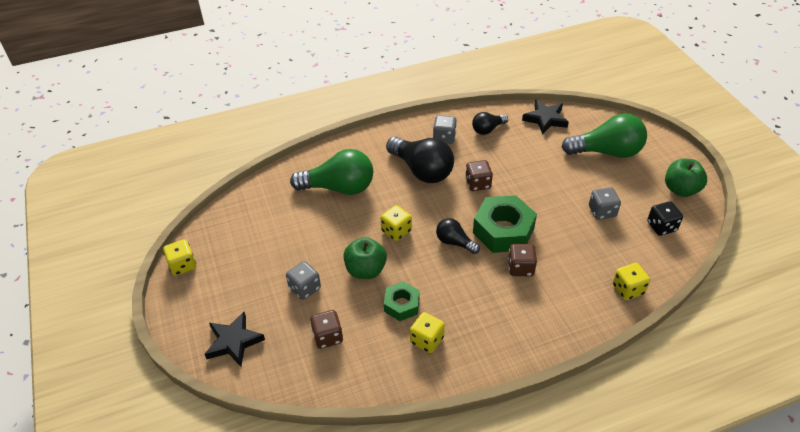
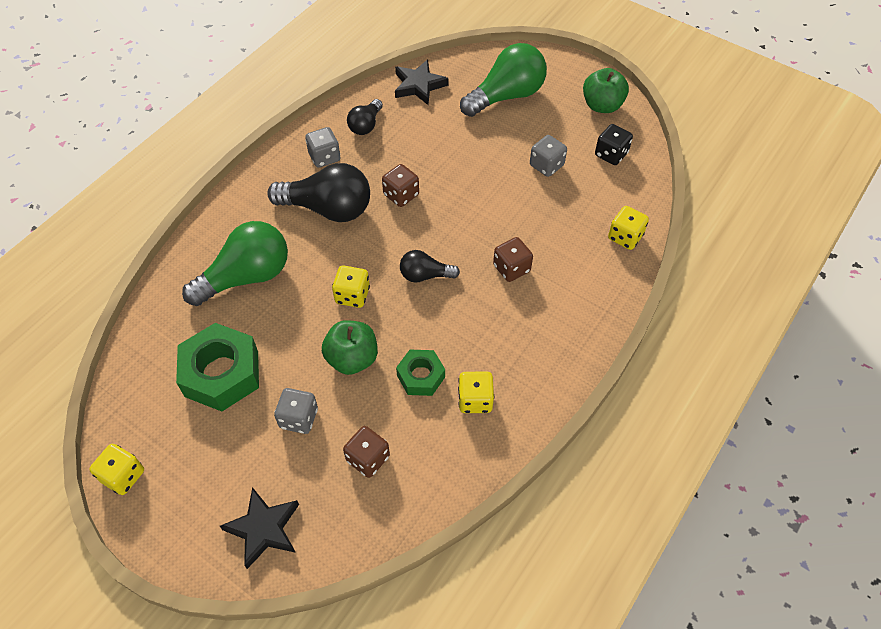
camera: 35 degrees left, 10 degrees up
green nut [473,195,537,253] -> green nut moved to [176,323,259,411]

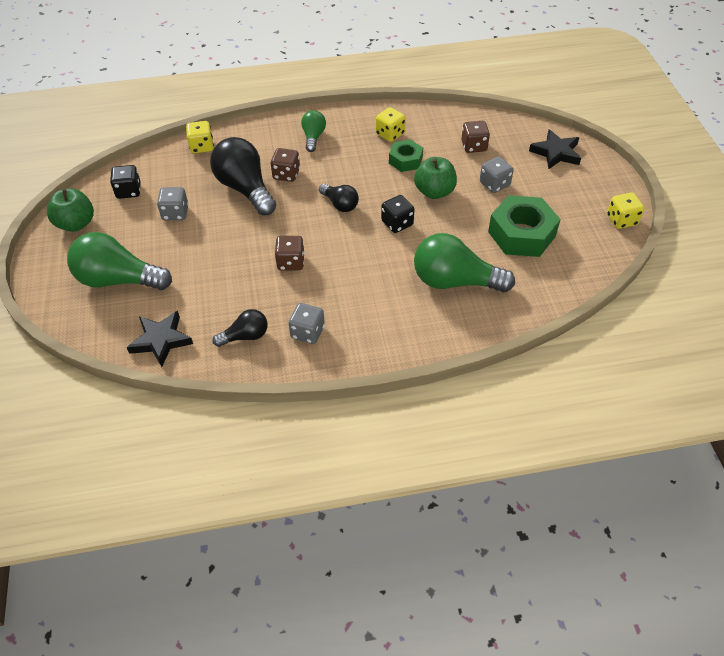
camera: 135 degrees left, 5 degrees down
black light bulb [267,163,370,222] -> black light bulb moved to [210,137,276,216]
yellow dice [332,265,370,308] -> black dice [381,195,415,233]
none -> green light bulb [301,110,326,152]

